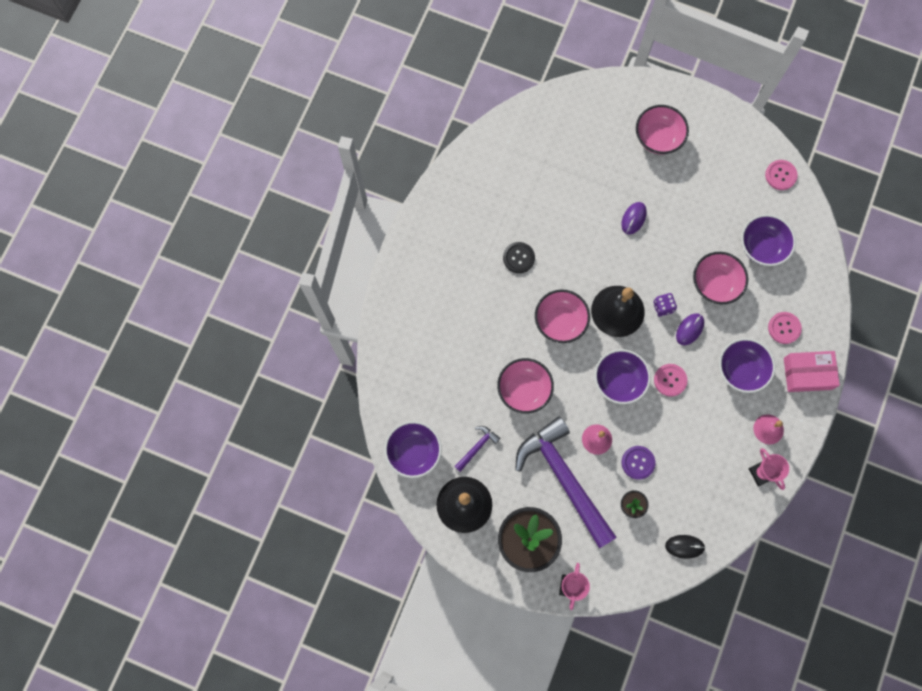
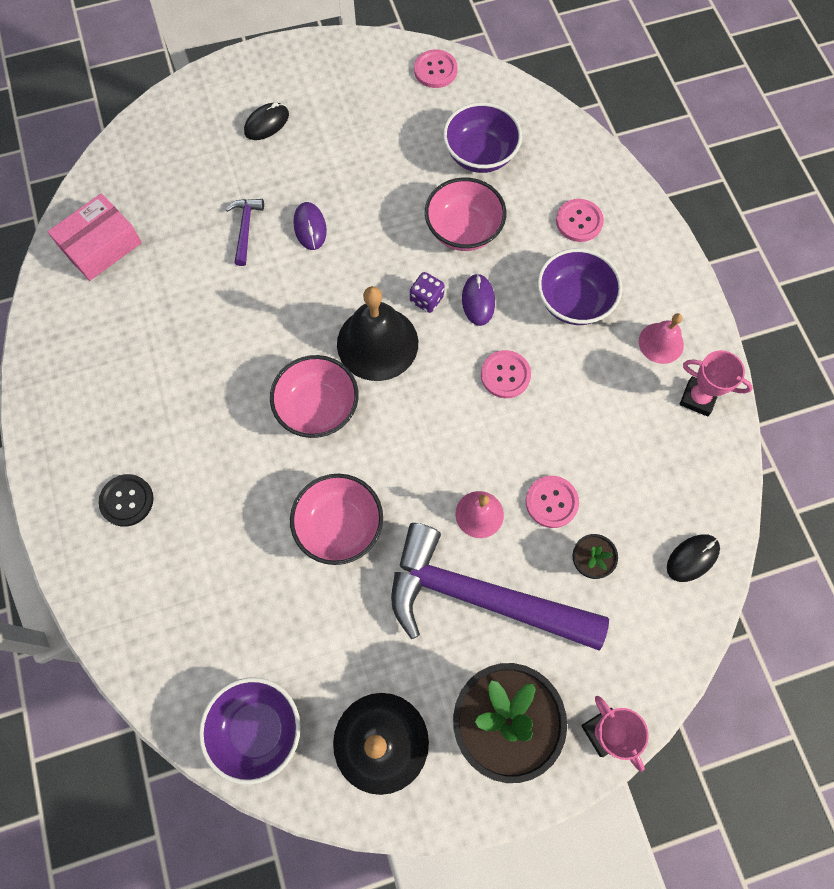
camera: 40 degrees left, 5 degrees down
purple hammer [454,426,500,472] -> purple hammer moved to [225,199,264,266]
black button [503,242,535,273] -> black button moved to [98,474,154,527]
purple bowl [594,349,651,404] -> none
purple button [622,446,655,480] -> pink button [526,476,579,528]
pink bowl [636,105,689,154] -> black mouse [244,102,289,140]
pink box [784,351,840,392] -> pink box moved to [47,193,142,281]

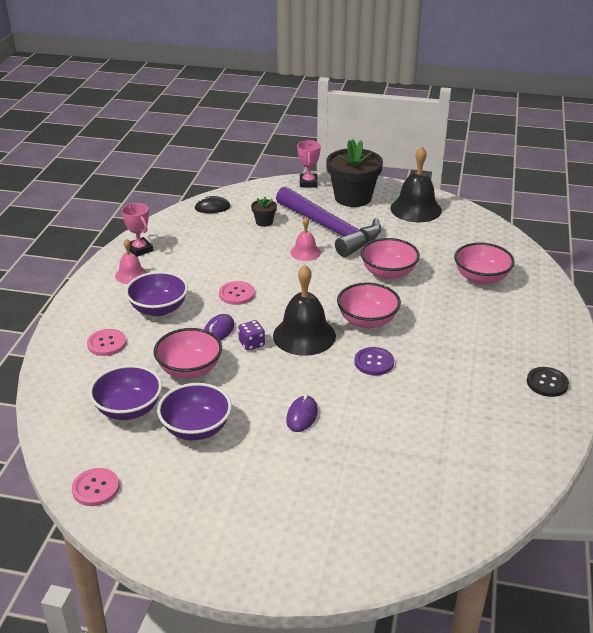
camera: 150 degrees left, 35 degrees down
pink box [47,193,142,281] -> none
black button [98,474,154,527] -> black button moved to [527,367,569,397]
purple bowl [199,677,301,785] -> purple bowl moved to [157,383,232,440]
purple hammer [225,199,264,266] -> none
black mouse [244,102,289,140] -> none
pink button [526,476,579,528] -> none
none -> purple button [355,347,394,375]
none -> pink bowl [454,243,515,285]

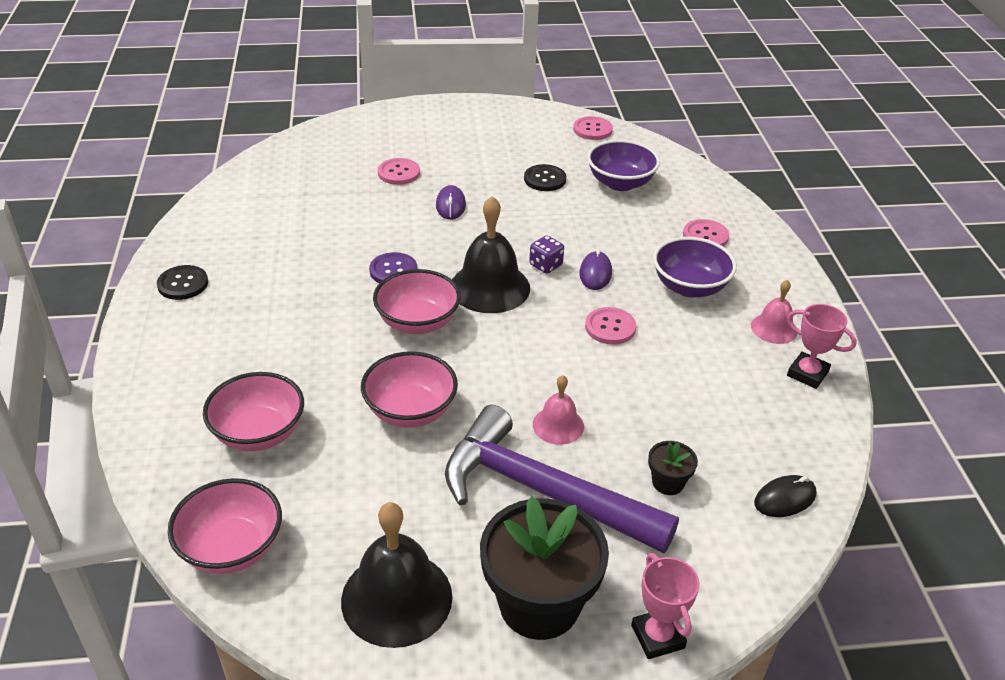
camera: 160 degrees right, 5 degrees up
pink bowl [154,328,222,379] -> pink bowl moved to [167,478,282,574]
purple bowl [157,383,232,440] -> black button [524,164,566,191]
none -> pink button [378,158,420,185]

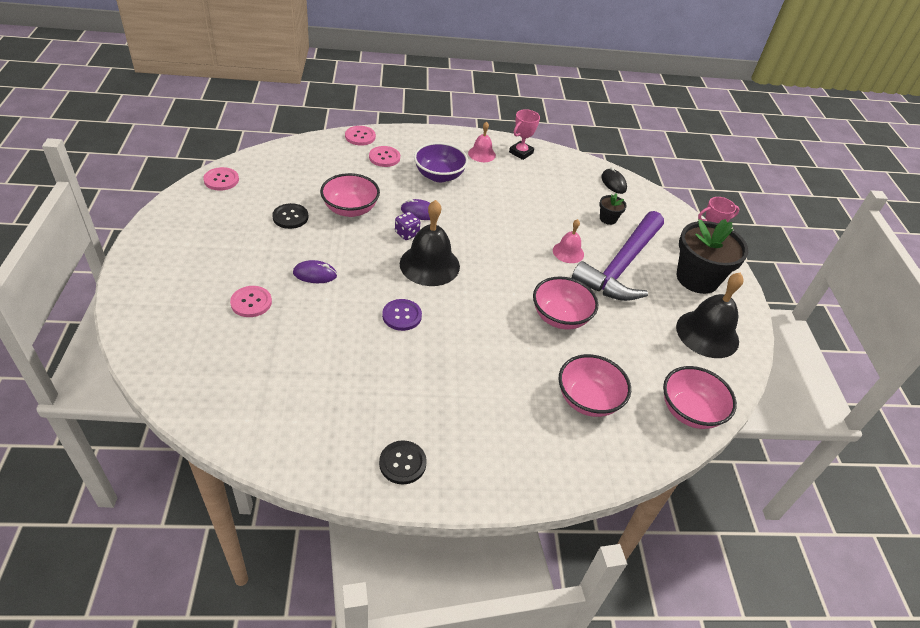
camera: 90 degrees left, 5 degrees up
pink bowl [373,269,461,334] -> pink bowl moved to [320,173,380,217]
pink button [585,307,636,344] -> pink button moved to [345,126,376,146]
purple bowl [587,140,660,191] -> none

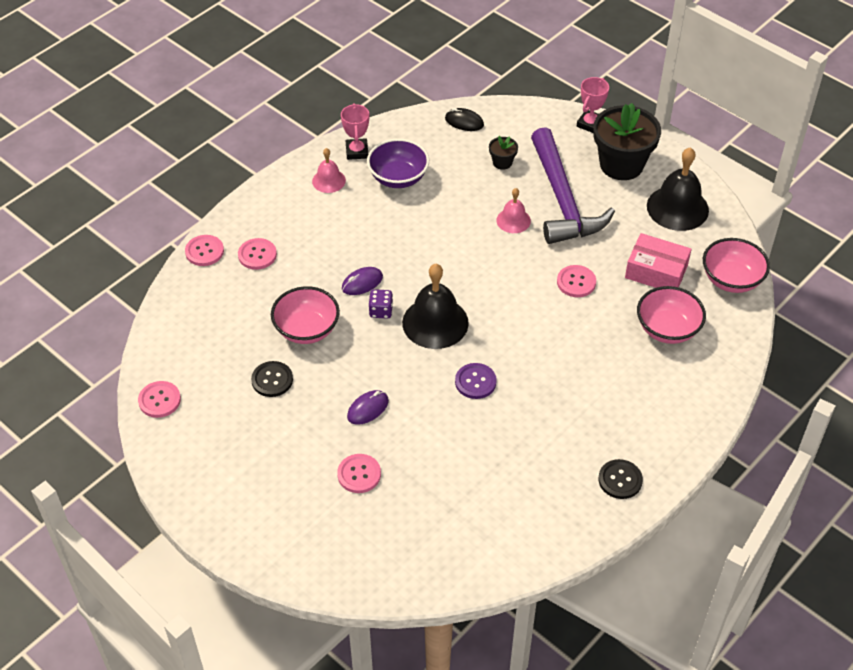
camera: 40 degrees left, 5 degrees up
purple bowl [414,142,468,182] -> purple bowl moved to [367,138,429,188]
pink bowl [533,276,598,330] -> pink button [557,265,596,297]
none -> pink box [625,233,692,288]

